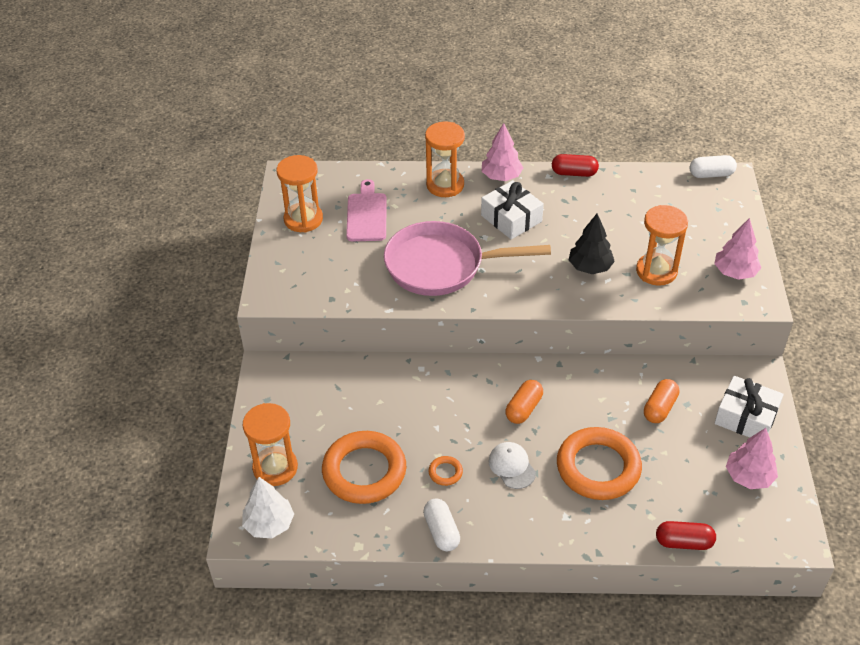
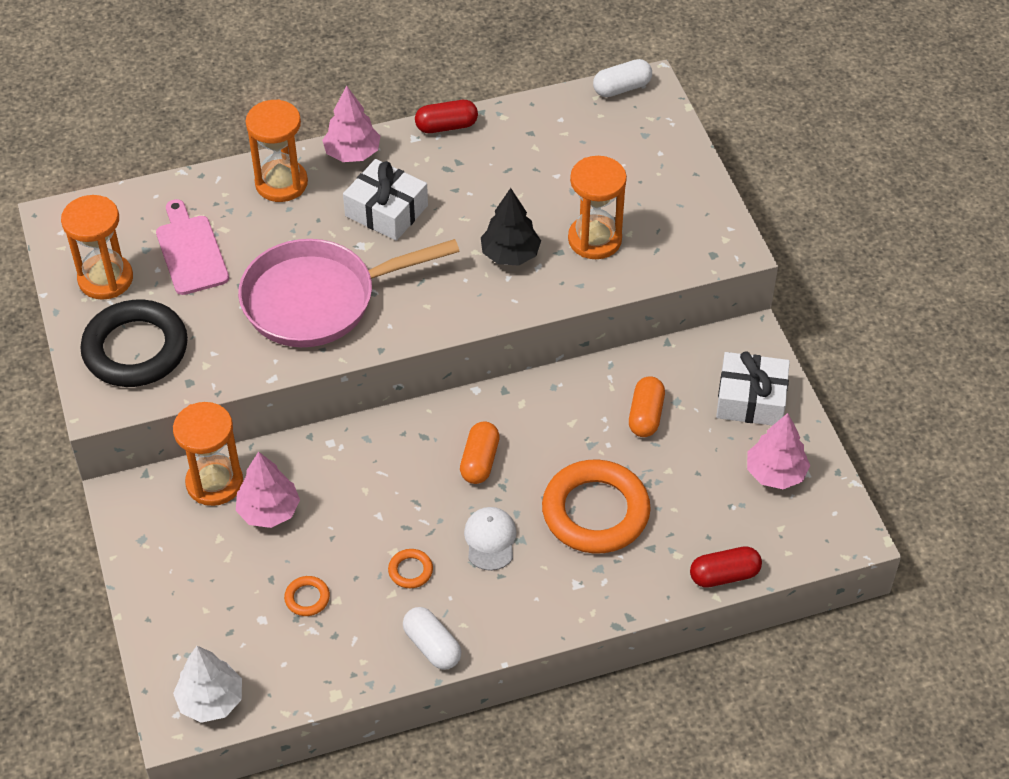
camera: 20 degrees left, 5 degrees up
orange hourglass [243,403,298,486] -> orange hourglass moved to [173,402,243,506]
orange ring [322,431,406,504] -> orange ring [284,576,330,616], size x0.41
white cap [488,442,536,489] -> white cap turned 45 degrees clockwise [464,507,517,571]
pink tree [714,218,761,280] -> pink tree moved to [236,451,300,528]
none -> black ring [80,300,188,387]

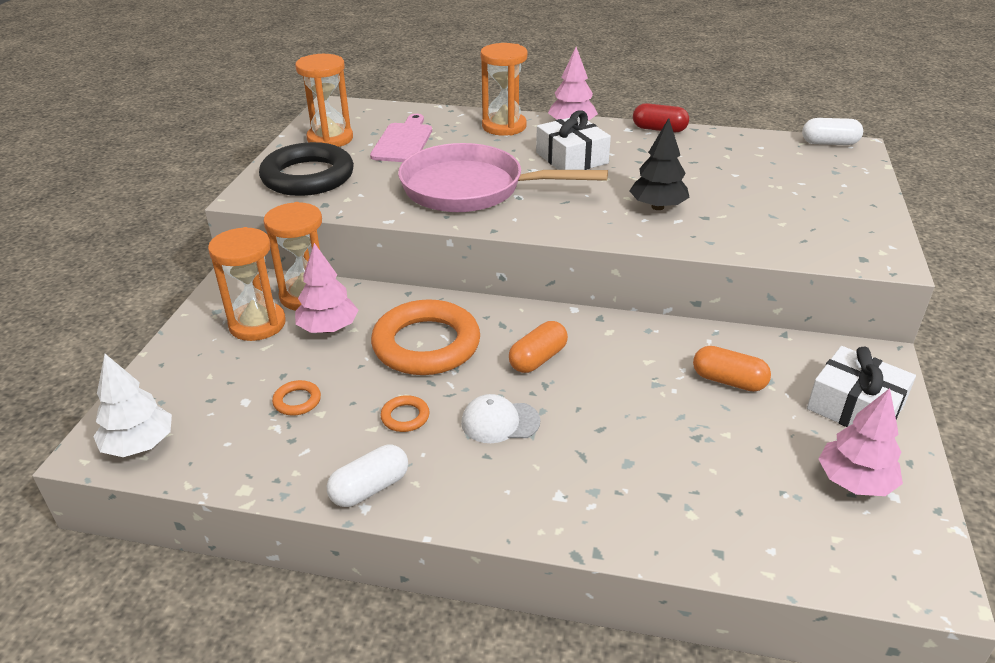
camera: 30 degrees right, 15 degrees down
white capsule [403,607,461,669] -> white capsule turned 60 degrees clockwise [327,445,408,507]
white cap [464,507,517,571] -> white cap turned 120 degrees counterclockwise [461,394,541,443]
orange ring [542,460,651,553] -> orange ring moved to [371,299,480,375]
orange hourglass [568,156,627,259] -> orange hourglass moved to [208,227,286,341]
orange capsule [629,376,665,437] -> orange capsule turned 75 degrees clockwise [693,346,771,392]
red capsule [690,546,762,588] -> none

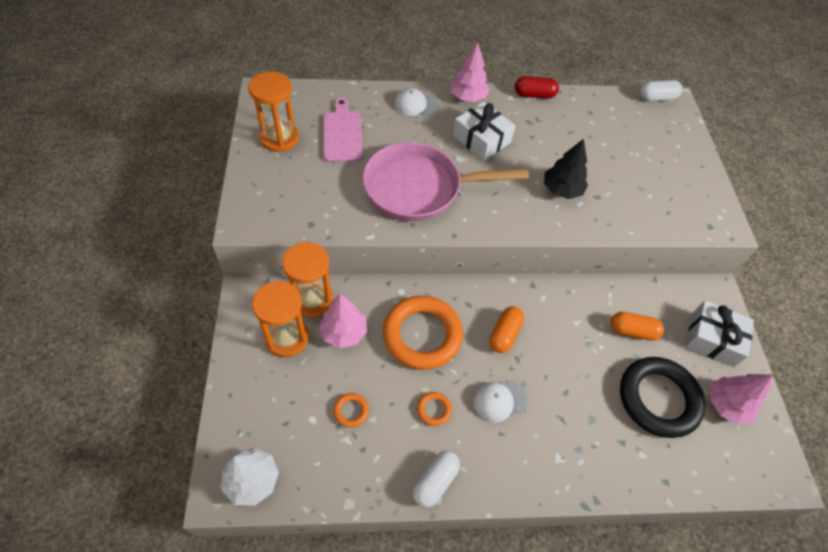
camera: 20 degrees left, 20 degrees up
black ring [259,142,354,196] -> black ring moved to [620,357,705,438]
orange hourglass [481,43,527,136] -> white cap [394,88,439,116]

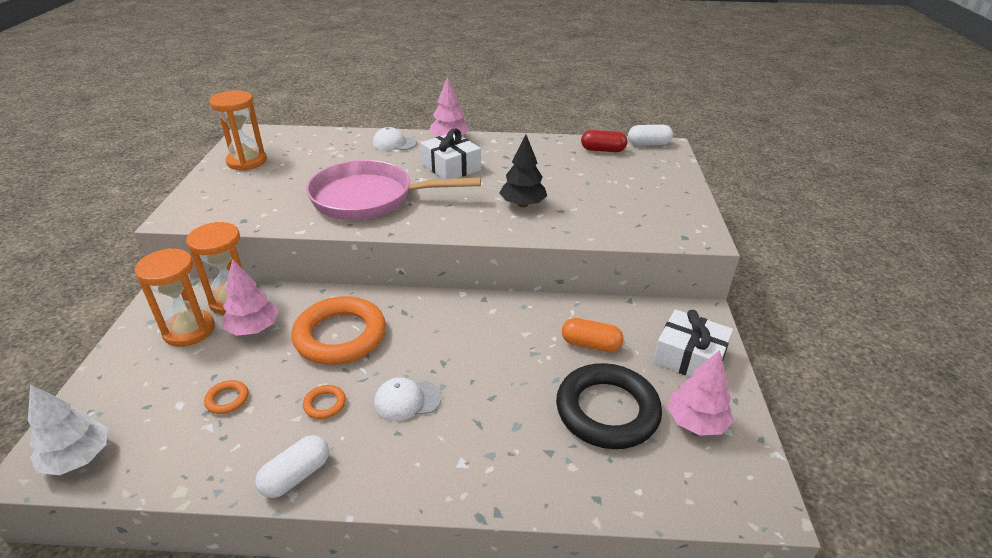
camera: 10 degrees right, 20 degrees down
pink cutting board [323,98,363,162] -> none
orange capsule [489,306,524,353] -> none
red capsule [515,76,559,99] -> red capsule moved to [581,130,627,152]

